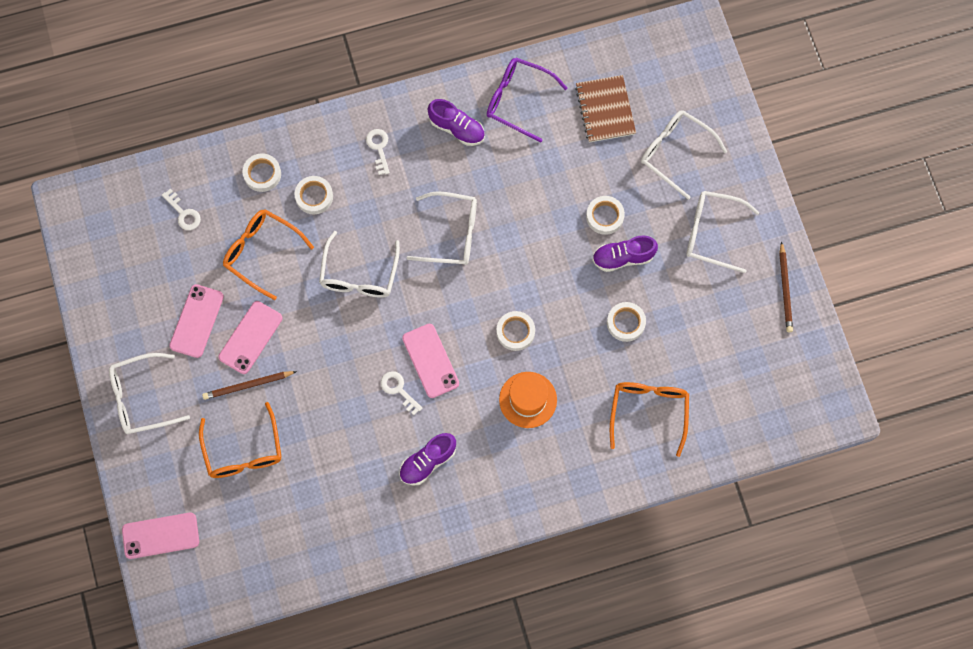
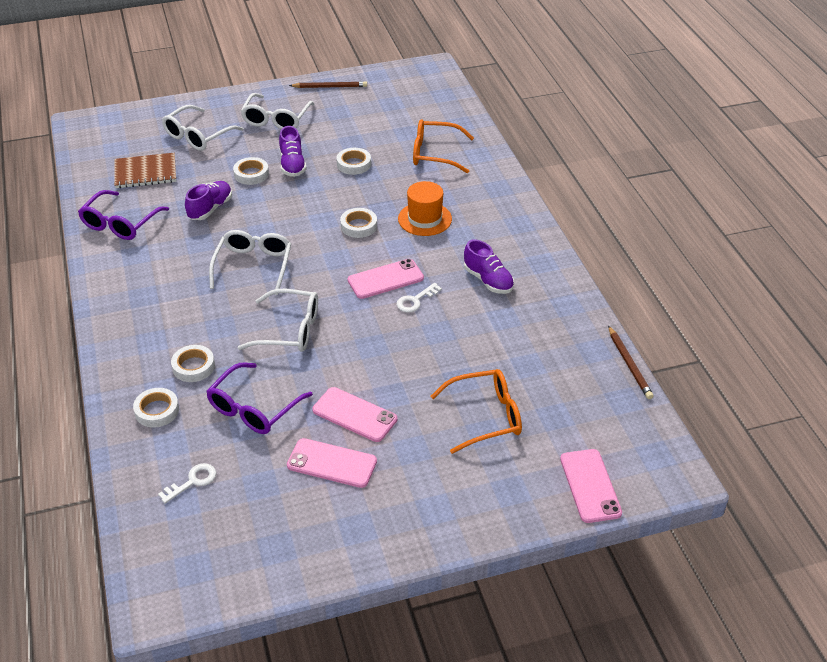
camera: 90 degrees left, 30 degrees down
white glasses [109,353,190,434] -> none
brown pencil [202,371,297,400] -> brown pencil moved to [608,326,654,399]
orange glasses [223,209,314,300] -> purple glasses [206,363,313,434]
white key [366,129,390,175] -> none
purple shoe [428,99,485,146] -> purple shoe moved to [185,181,232,220]

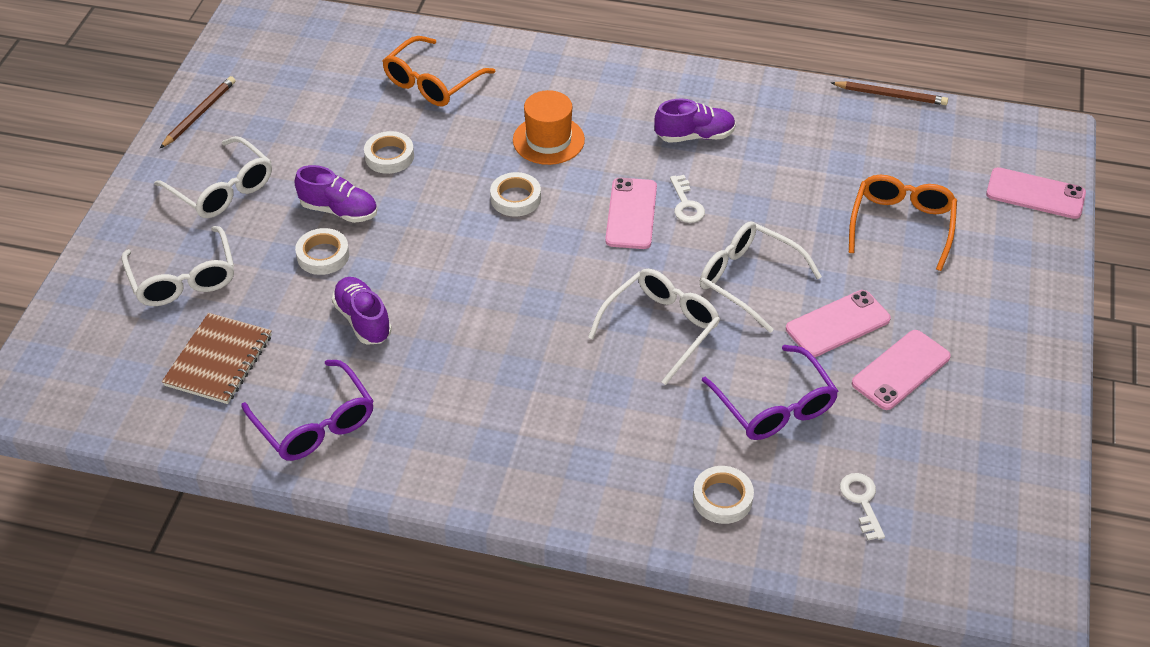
camera: 60 degrees left, 5 degrees up
white tape [171,345,215,382] -> none
white glasses [209,230,291,295] -> white glasses moved to [700,221,822,333]

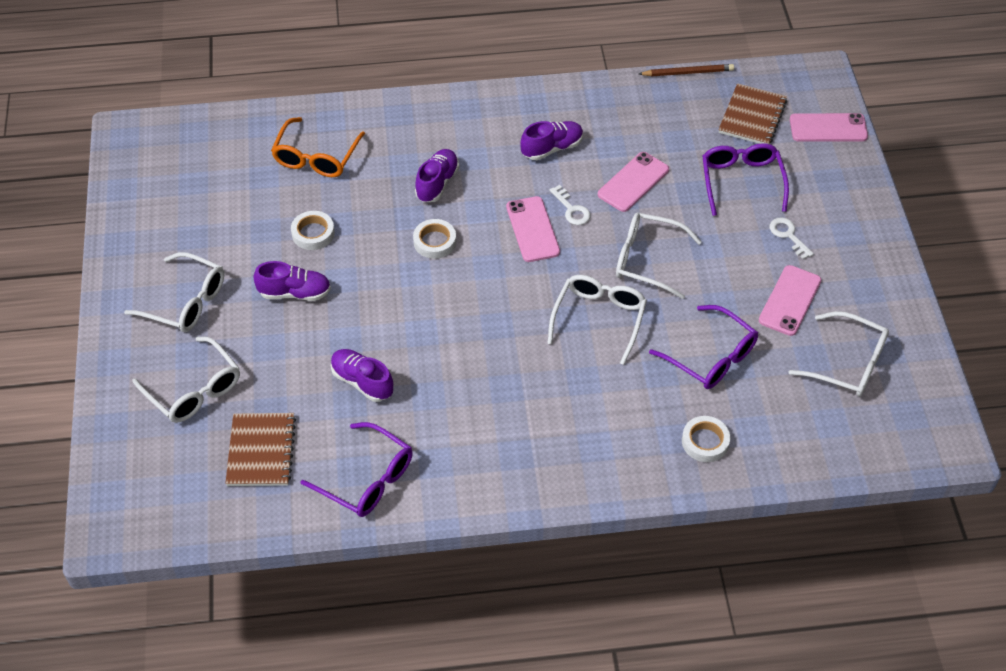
camera: 20 degrees left, 5 degrees up
brown pencil [160,76,235,148] -> none
white tape [295,228,350,275] -> none
orange hat [513,90,585,165] -> purple shoe [415,149,459,202]
pink phone [786,290,891,357] -> pink phone moved to [598,152,669,212]
white key [840,473,885,540] -> white key moved to [770,218,814,260]
orange glasses [849,175,957,271] -> purple glasses [702,143,789,216]
none -> brown notebook [719,83,787,144]
none -> white glasses [789,311,889,396]

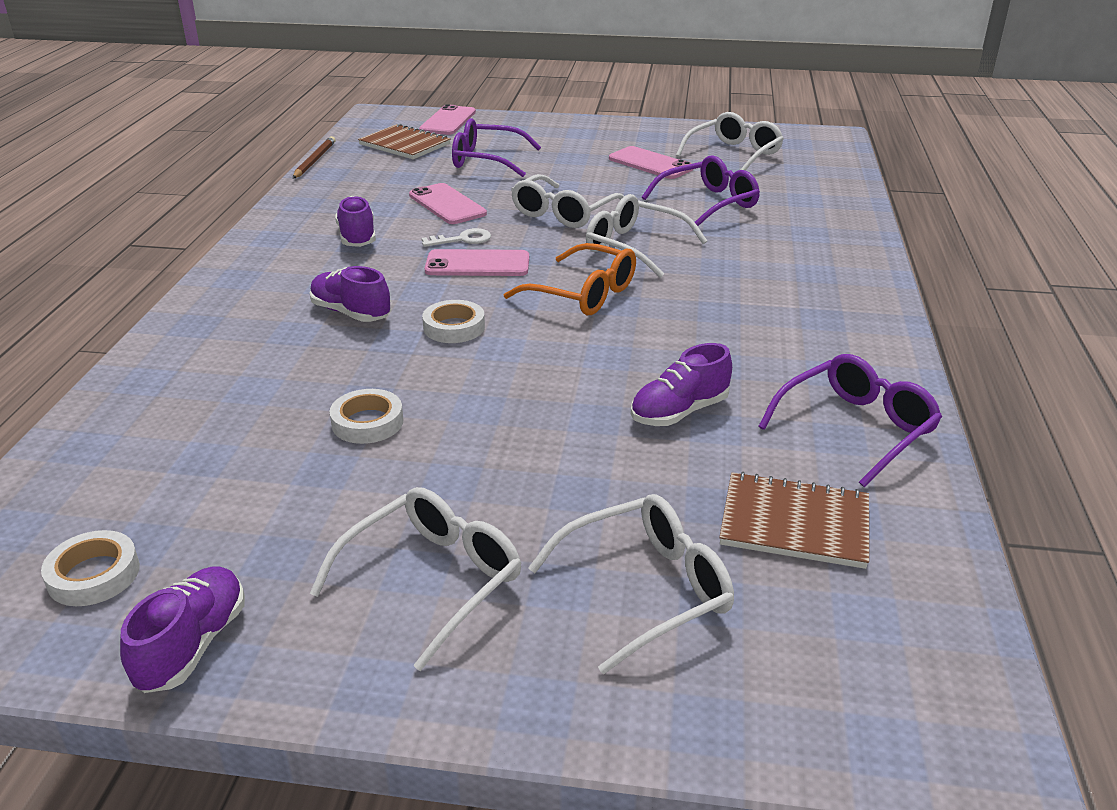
camera: 75 degrees left, 20 degrees down
purple shoe [253,261,331,301] -> purple shoe moved to [120,567,245,693]
orange glasses [271,117,365,177] -> orange glasses moved to [504,243,636,315]
white tape [682,416,730,462] -> white tape moved to [41,530,140,606]
white key [770,218,814,260] -> none

